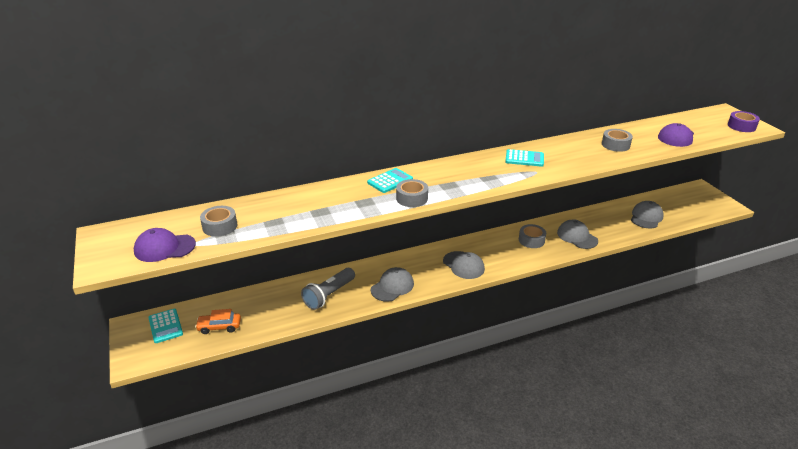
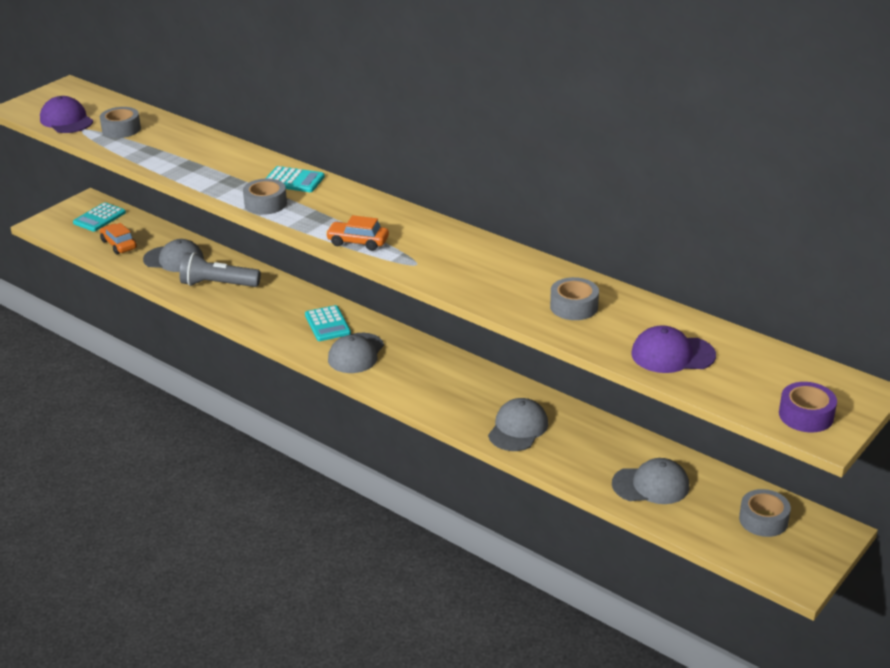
camera: 60 degrees right, 0 degrees up
grey cap [371,267,414,302] -> grey cap moved to [143,239,204,272]
turquoise calculator [505,149,544,167] -> turquoise calculator moved to [305,305,351,341]
grey tape [519,224,546,248] -> grey tape moved to [739,489,791,537]
none -> orange car [326,215,389,251]

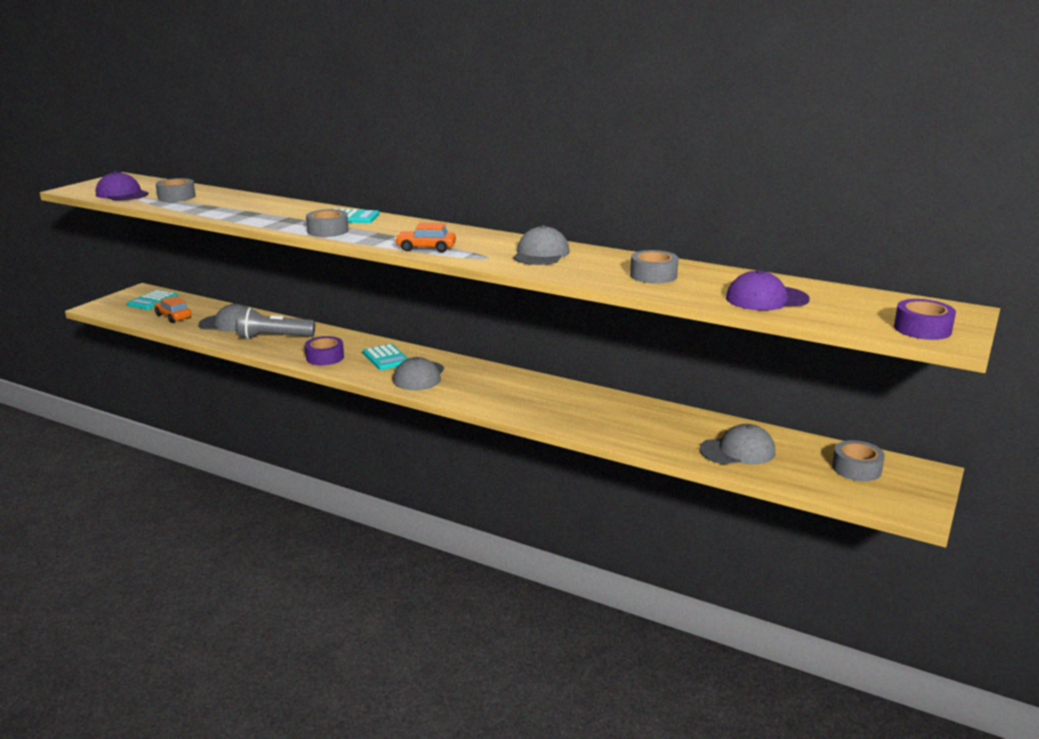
camera: 10 degrees left, 10 degrees down
grey cap [488,398,548,451] -> grey cap moved to [513,225,570,265]
none -> purple tape [305,336,344,365]

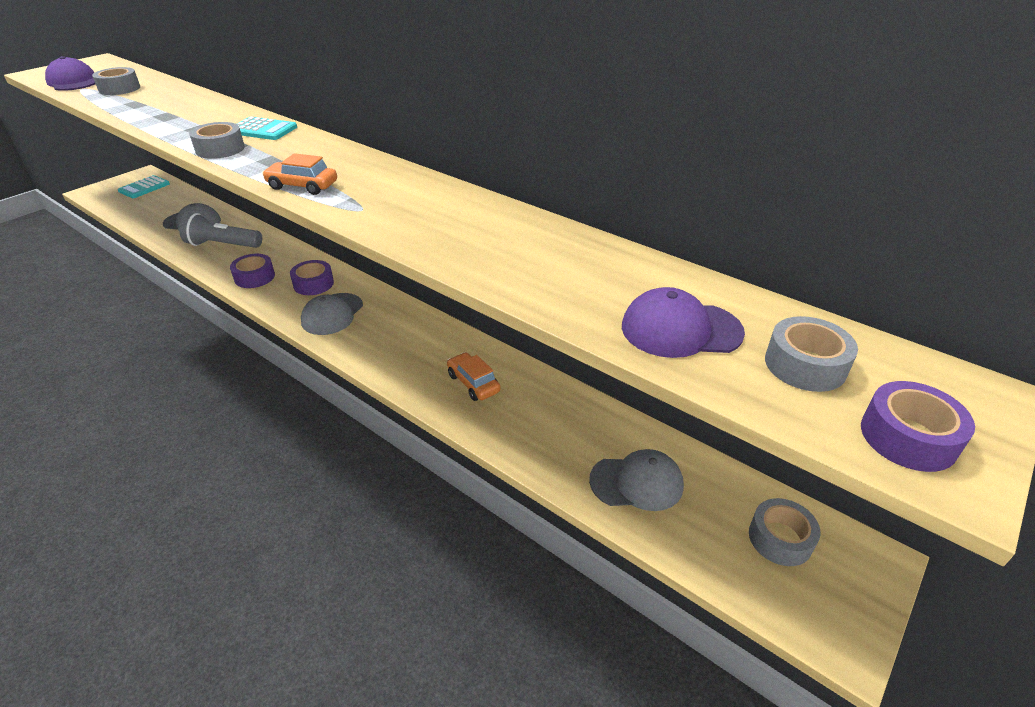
camera: 10 degrees right, 15 degrees up
orange car [154,296,191,323] -> orange car moved to [447,352,501,401]
turquoise calculator [363,344,408,370] -> purple tape [290,260,334,295]
grey cap [513,225,570,265] -> none
grey tape [630,250,678,283] -> grey tape moved to [765,316,858,392]

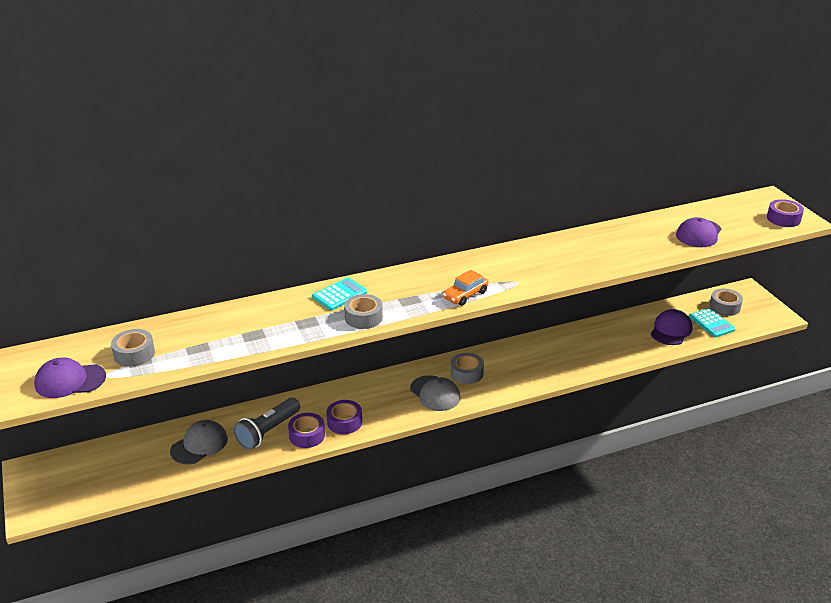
camera: 60 degrees left, 5 degrees down
turquoise calculator [118,175,170,198] -> turquoise calculator moved to [689,308,736,337]
purple tape [290,260,334,295] -> purple tape moved to [288,413,325,448]
orange car [447,352,501,401] -> none
grey cap [589,449,684,511] -> purple cap [651,309,692,345]
grey tape [765,316,858,392] -> grey tape moved to [451,353,484,384]

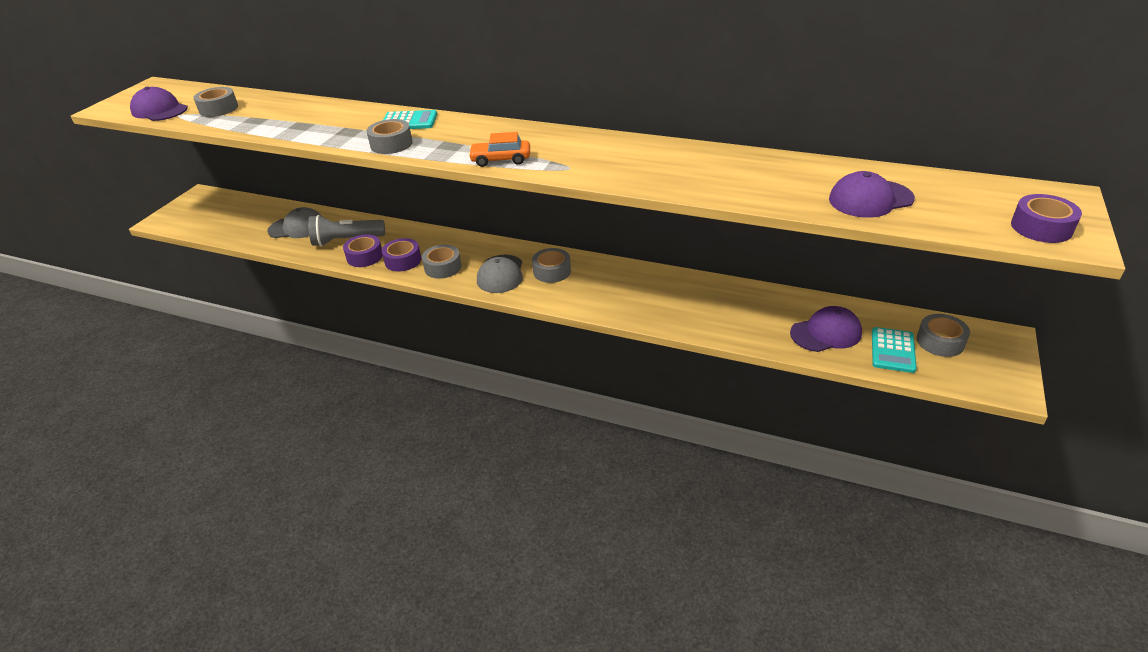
camera: 45 degrees right, 5 degrees up
none -> grey tape [422,244,462,279]

